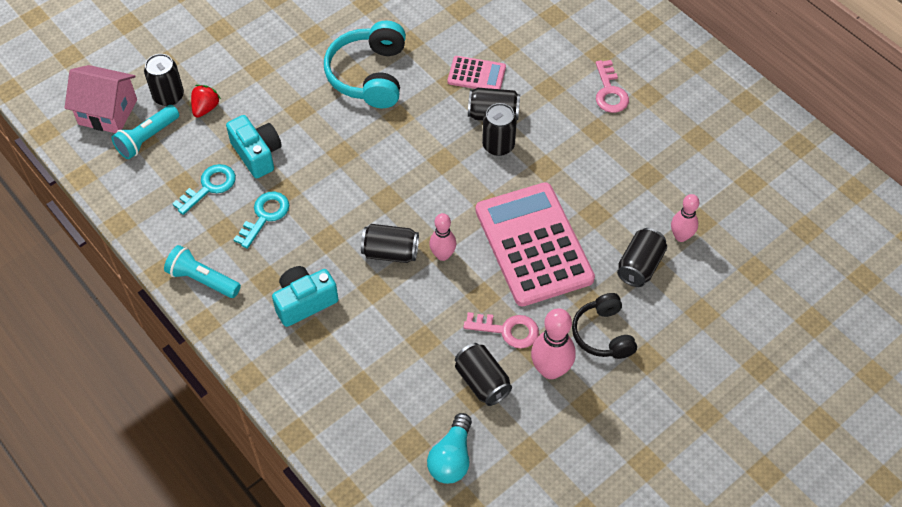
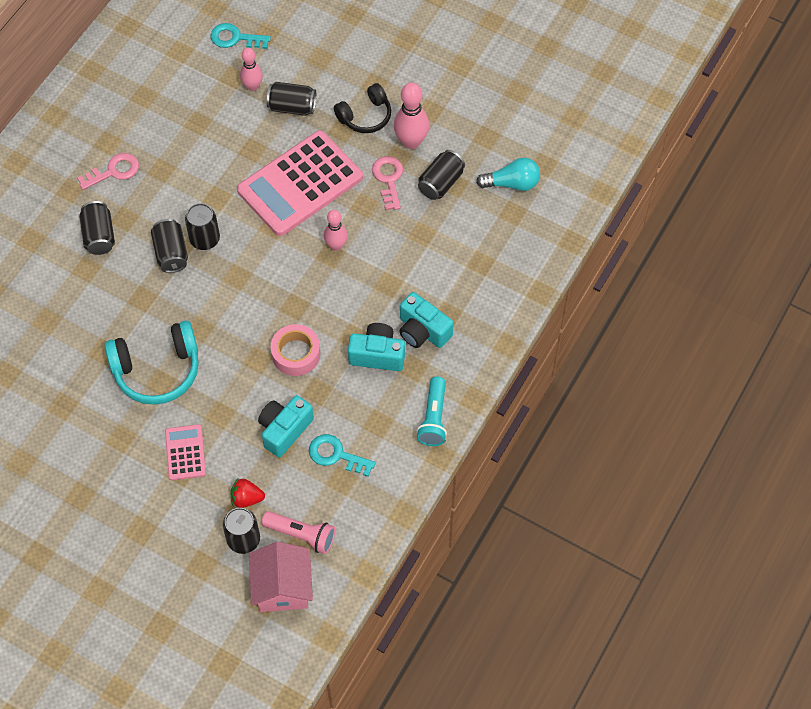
camera: 110 degrees left, 5 degrees up
turquoise flashlight [112,105,179,159] -> pink flashlight [262,511,335,554]
turquoise key [233,191,289,249] -> turquoise key moved to [211,23,271,49]
black can [361,224,419,263] -> black can moved to [79,201,115,255]
pink calculator [448,56,506,89] -> pink calculator moved to [165,424,206,480]
none -> pink tape [271,324,320,376]
none -> turquoise camera [348,323,405,371]

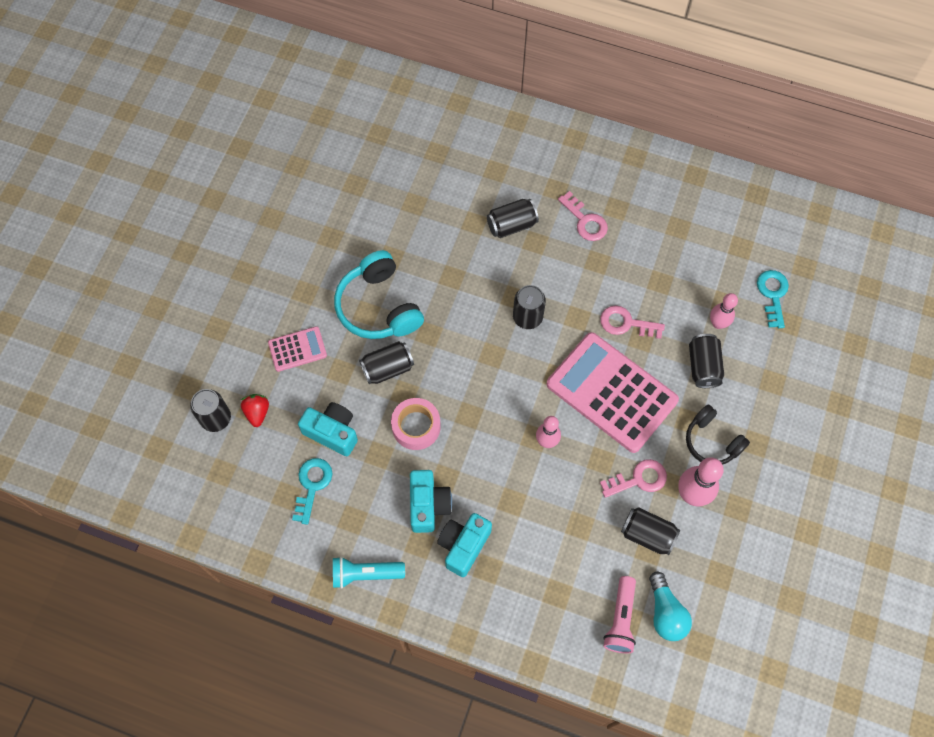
camera: 80 degrees right, 5 degrees up
black can [151,219,188,273] -> black can moved to [359,341,414,384]
pink house [249,542,313,612] -> none
pink flashlight [262,511,335,554] -> pink flashlight moved to [603,576,636,653]
none -> pink key [600,305,665,339]

